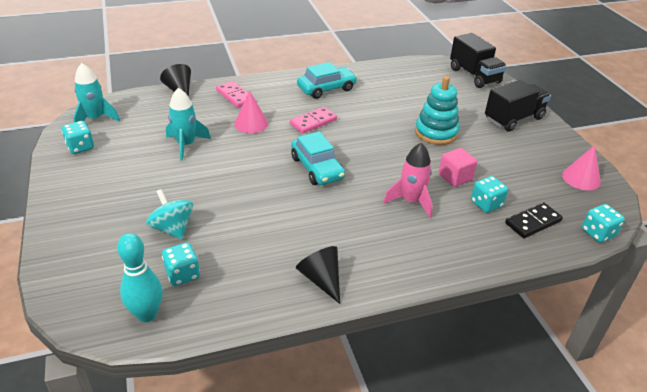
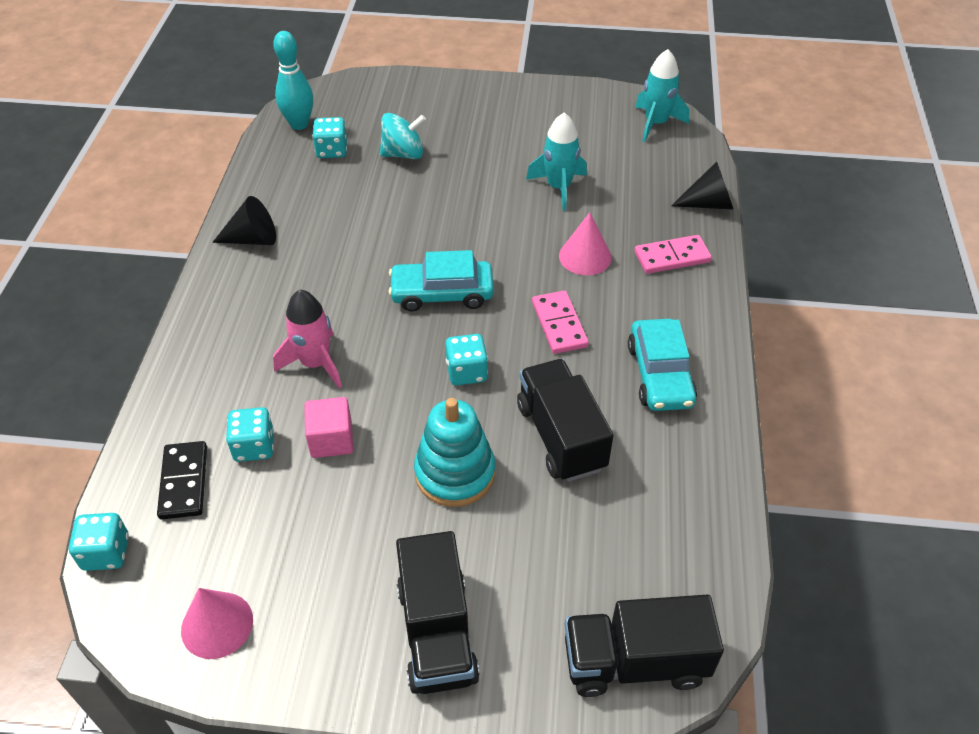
camera: 115 degrees right, 10 degrees up
turquoise dice [62,121,94,154] -> turquoise dice moved to [445,334,488,386]
none -> black truck [517,359,614,482]

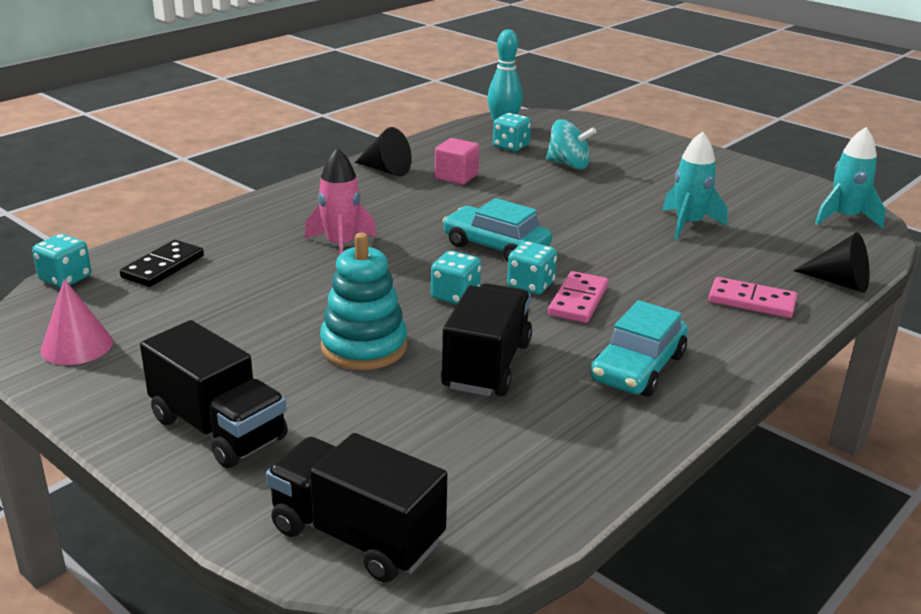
camera: 35 degrees right, 20 degrees down
turquoise dice [226,407,274,462] -> turquoise dice moved to [507,241,557,295]
pink cube [304,397,354,458] -> pink cube moved to [435,138,479,185]
black truck [396,531,480,694] -> black truck turned 75 degrees counterclockwise [140,320,288,468]
pink cone [559,212,612,275] -> none

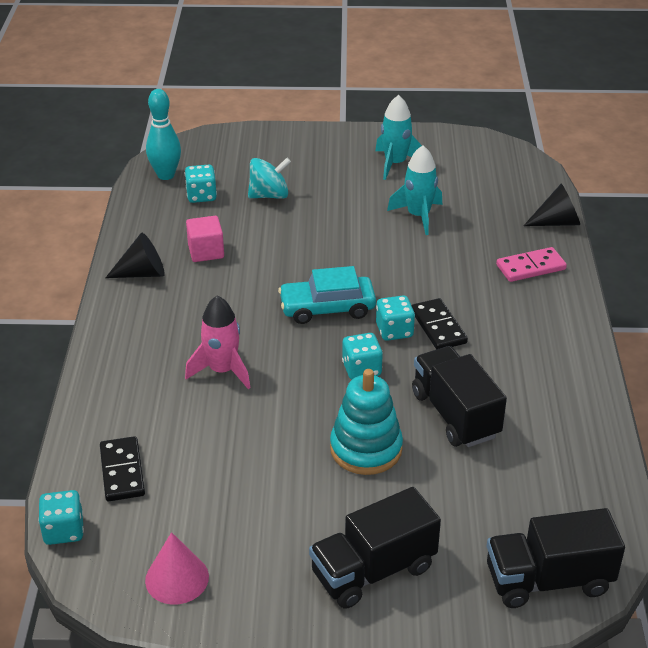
camera: 40 degrees left, 10 degrees up
black truck [140,320,288,468] -> black truck turned 150 degrees clockwise [309,487,441,608]
pink domino [548,271,608,323] -> black domino [411,298,468,349]
turquoise car [591,300,688,397] -> none
turquoise rocket [815,127,885,229] -> turquoise rocket moved to [375,95,422,180]

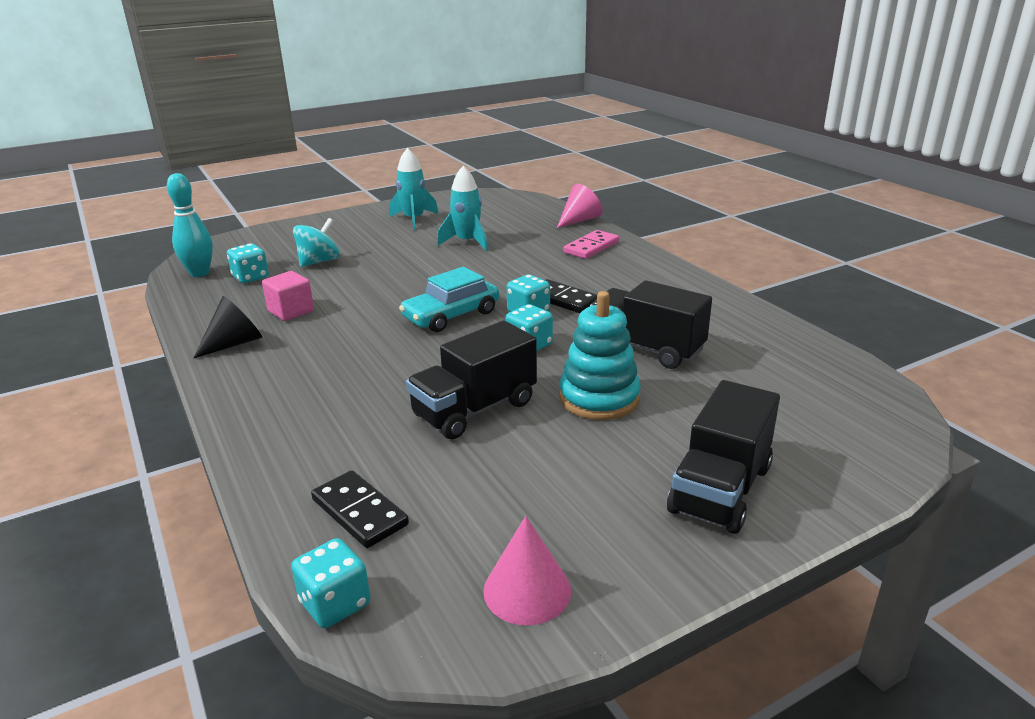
camera: 30 degrees left, 10 degrees down
pink rocket [185,296,251,389] -> none
black truck [487,508,625,608] -> black truck moved to [406,320,537,439]
black cone [524,184,580,226] -> pink cone [557,184,603,228]

